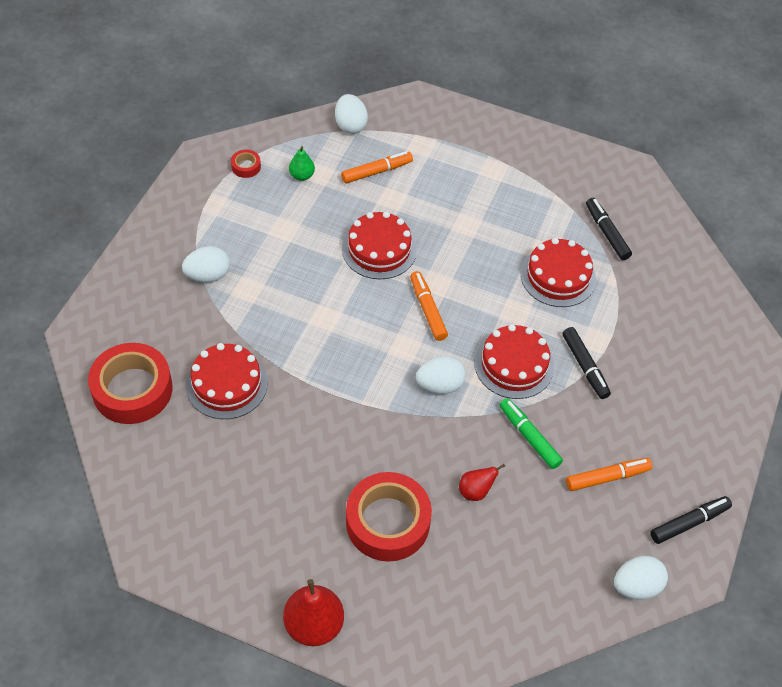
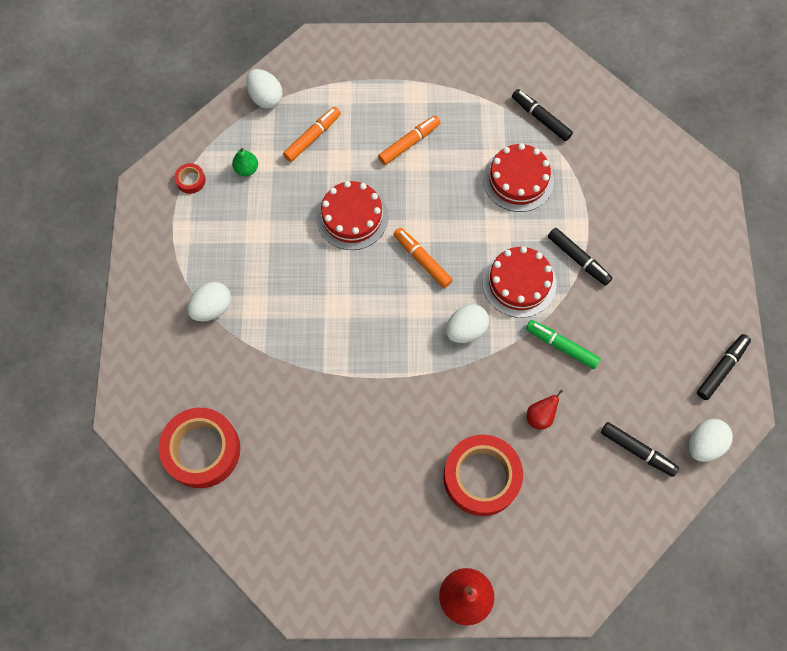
camera: 20 degrees left, 15 degrees up
red cake [186,343,268,419] -> none
orange marker [566,458,652,491] -> orange marker moved to [378,115,441,165]
none -> black marker [601,422,679,477]

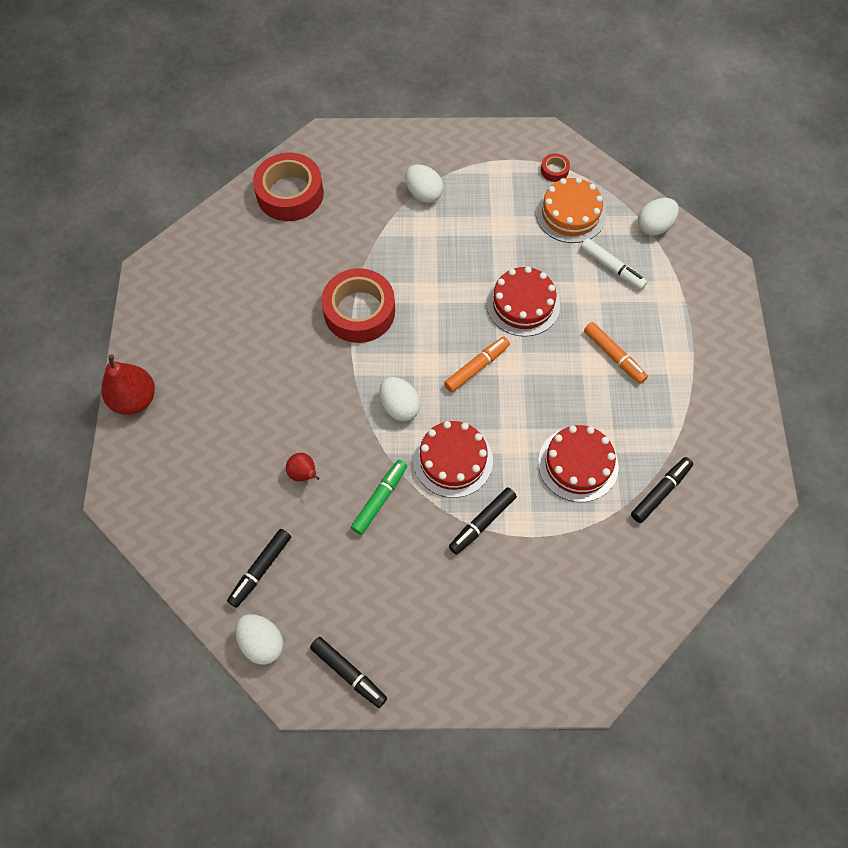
camera: 90 degrees right, 5 degrees down
green pear [232,148,258,176] -> orange cake [536,177,606,243]
orange marker [283,107,341,162] -> white marker [581,238,647,290]
red tape [443,435,523,516] -> red tape moved to [321,268,395,343]

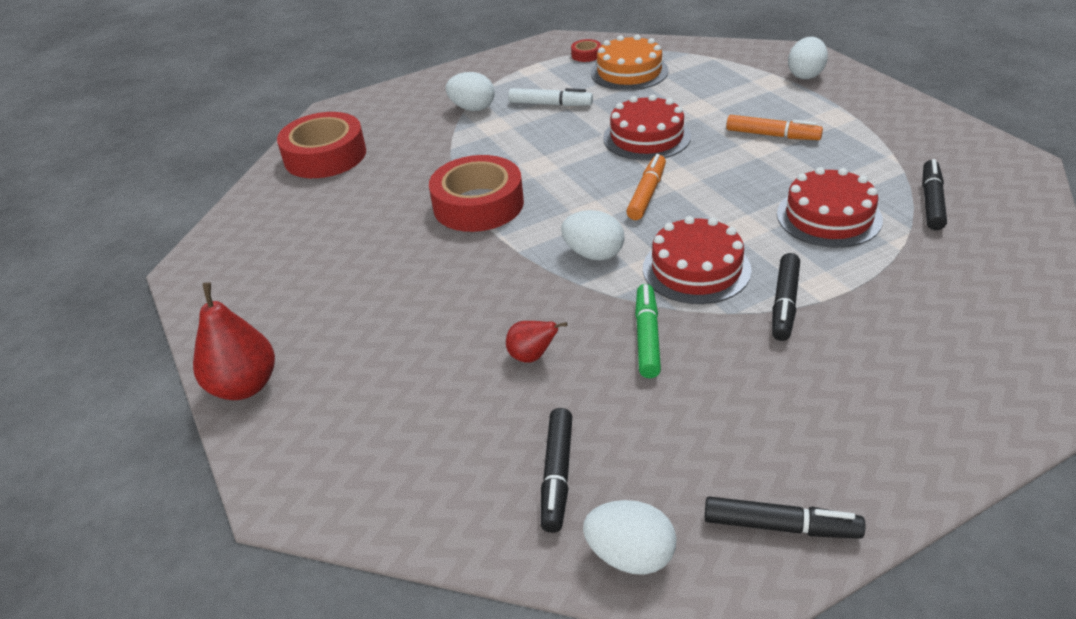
camera: 25 degrees left, 25 degrees down
white marker [581,238,647,290] -> white marker moved to [508,88,593,106]
white egg [638,198,679,236] -> white egg moved to [788,37,828,79]

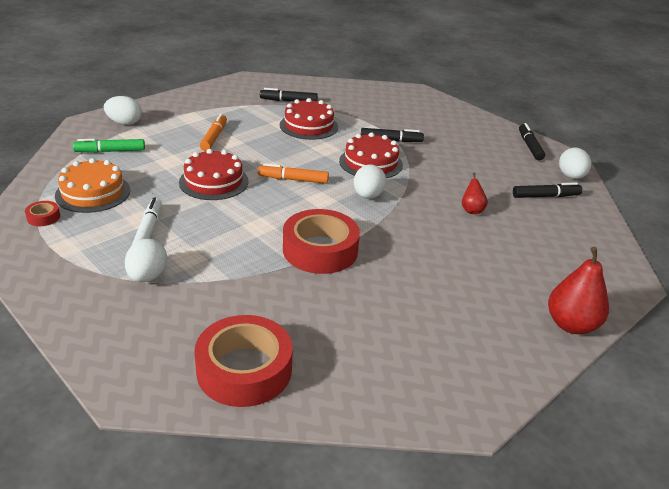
camera: 110 degrees left, 5 degrees down
green marker [635,284,661,378] -> green marker moved to [73,139,145,153]

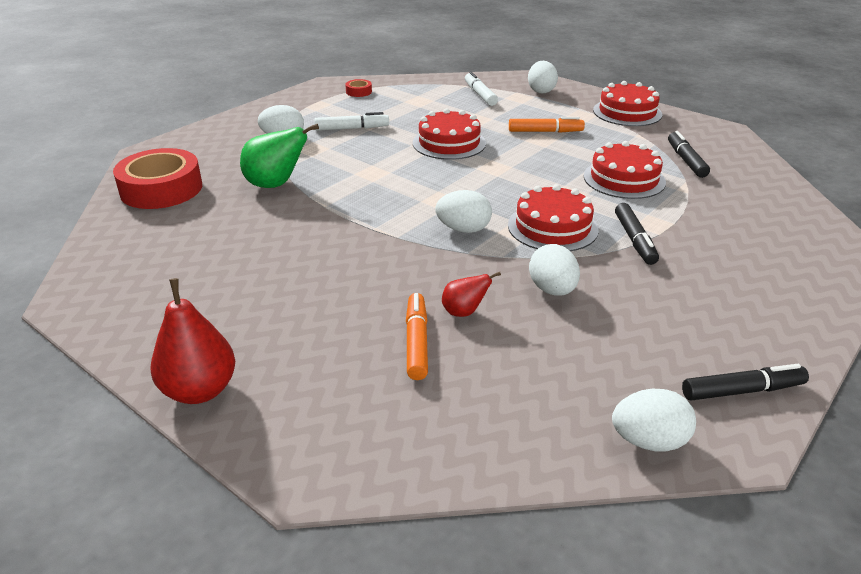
camera: 85 degrees right, 0 degrees up
orange cake [55,158,130,213] -> none
green marker [73,139,145,153] -> white marker [465,72,498,106]
orange marker [258,163,329,184] -> orange marker moved to [406,293,428,380]
red tape [283,209,360,274] -> none
black marker [513,182,582,198] -> none
none -> green pear [240,124,319,188]
none -> white egg [529,244,580,296]
none -> red cake [593,81,662,126]

